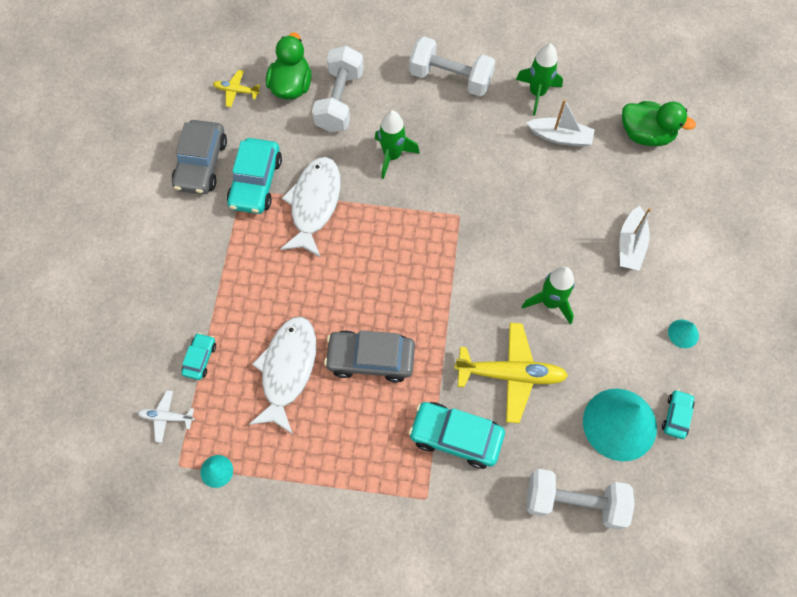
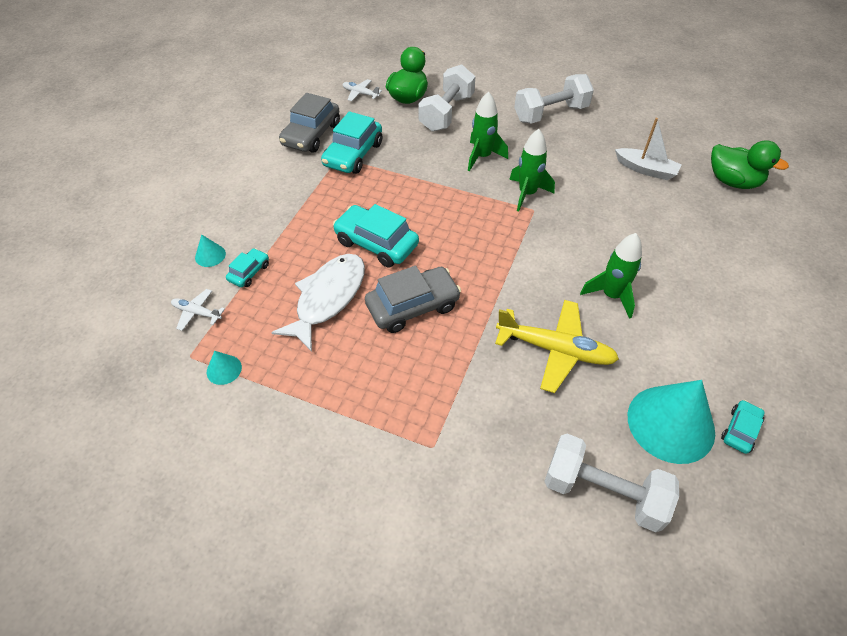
camera: 15 degrees right, 15 degrees down
yellow plane [213,70,260,107] -> white plane [342,79,382,101]
white fish [280,157,341,258] -> none
grey car [324,330,415,383] -> grey car turned 135 degrees clockwise [365,266,461,333]
white dumbbell [409,36,495,96] -> white dumbbell turned 60 degrees counterclockwise [514,74,594,124]
turquoise car [409,402,505,469] -> turquoise car moved to [333,204,419,267]
green rocket [516,43,563,116] -> green rocket moved to [509,129,555,212]
white boat [620,206,651,271] -> none
turquoise cone [668,319,699,348] -> turquoise cone moved to [195,234,226,267]

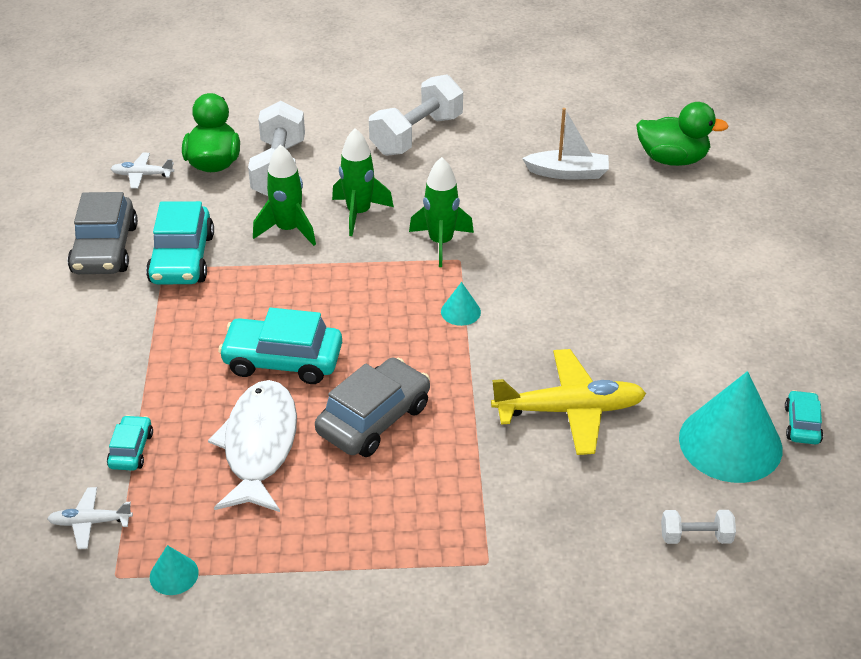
camera: 25 degrees left, 10 degrees down
turquoise cone [195,234,226,267] -> turquoise cone moved to [441,282,481,326]
white dumbbell [544,434,679,532] -> white dumbbell [661,510,736,544], size x0.50
green rocket [580,233,642,319] -> green rocket moved to [253,144,316,246]

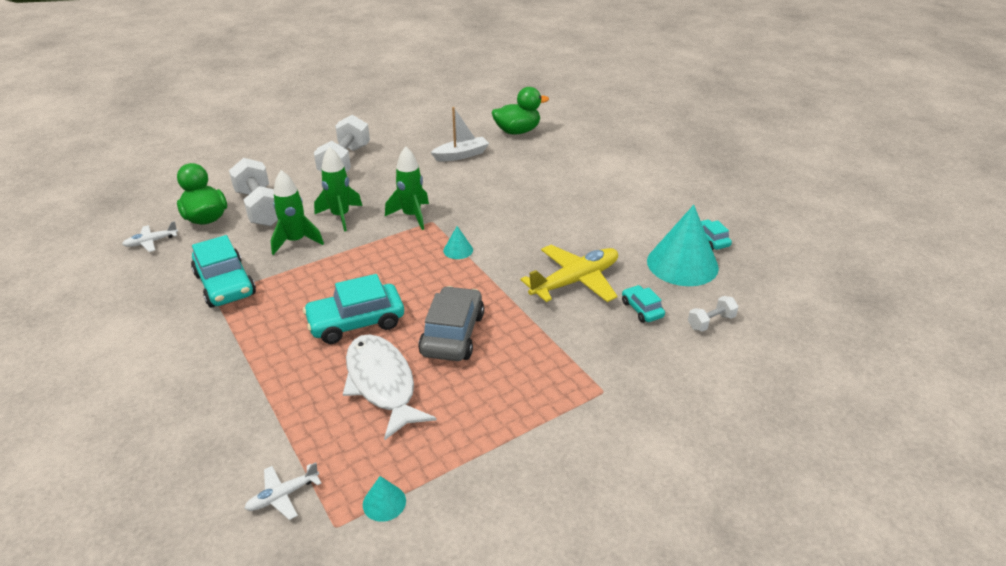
camera: 30 degrees left, 5 degrees down
grey car [68,192,138,274] -> none
turquoise car [107,415,153,471] -> turquoise car moved to [622,285,665,323]

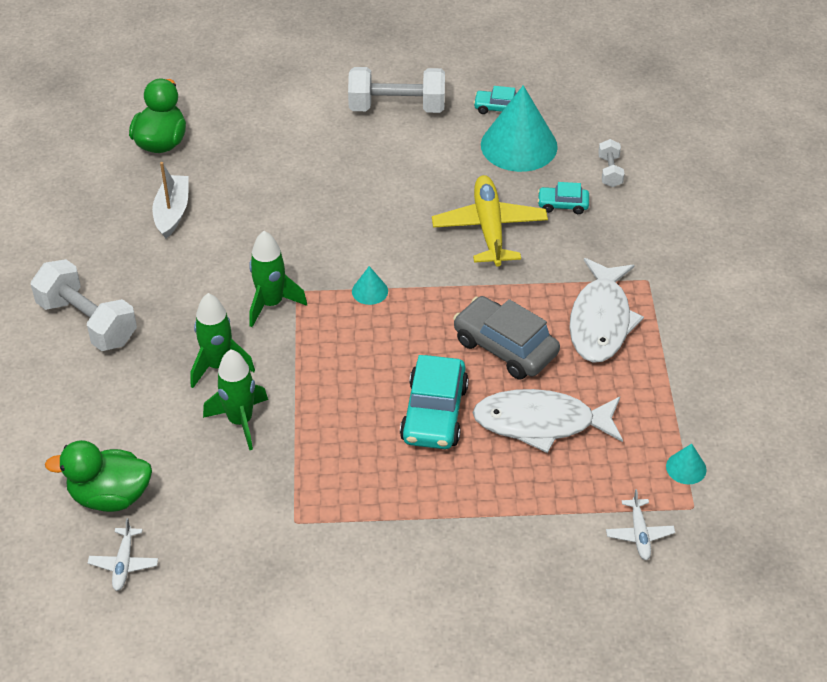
camera: 60 degrees left, 10 degrees up
turquoise car [191,235,256,308] -> none
white dumbbell [229,158,278,226] -> white dumbbell moved to [348,67,445,113]
none -> white fish [569,258,644,363]

